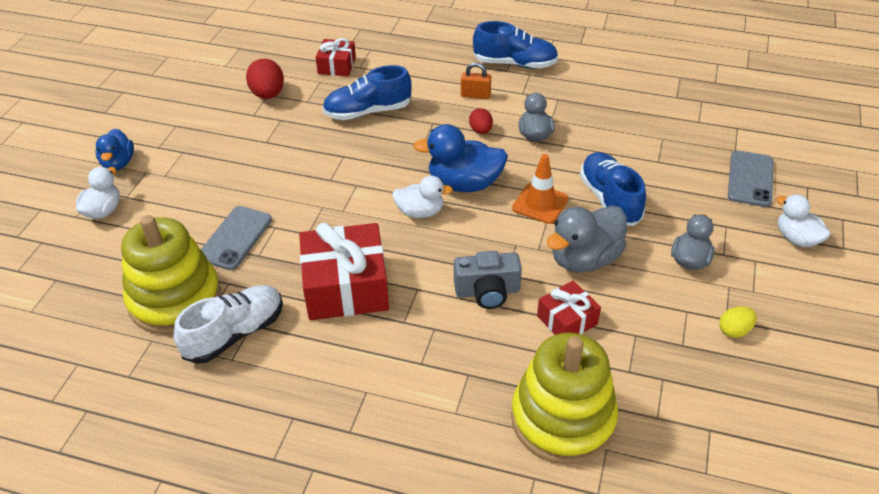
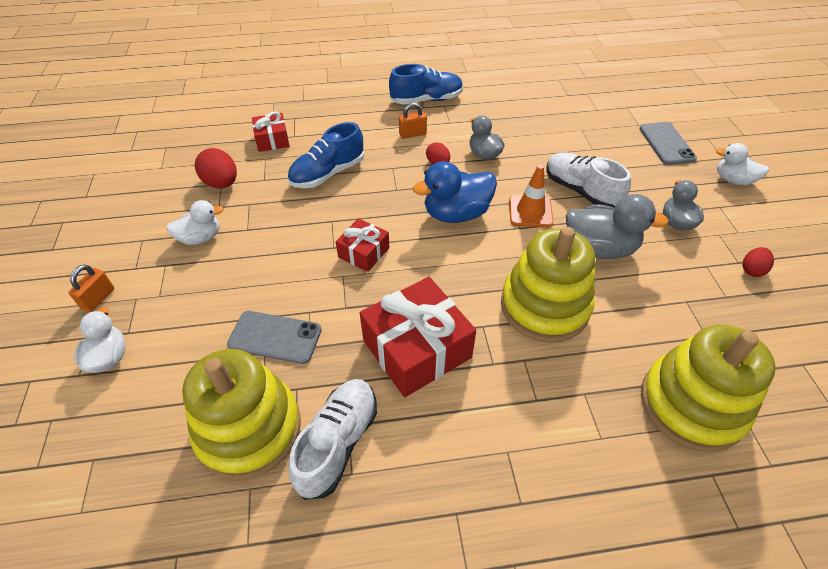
camera: 25 degrees left, 5 degrees up
blue duck [95,129,134,170] -> orange padlock [68,265,114,312]
grey phone [201,206,272,270] -> grey phone turned 75 degrees counterclockwise [227,311,322,364]
white duck [392,175,453,218] -> white duck moved to [166,200,224,245]
grey camera [454,251,522,309] -> yellow stacking toy [501,227,595,343]
red gift [537,281,601,335] -> red gift moved to [336,218,389,272]
grey duck [547,206,627,272] -> grey duck turned 105 degrees counterclockwise [566,194,669,259]
blue shoe [580,152,646,226] -> white shoe [547,152,631,208]
yellow egg [719,306,757,338] -> red egg [742,247,774,277]

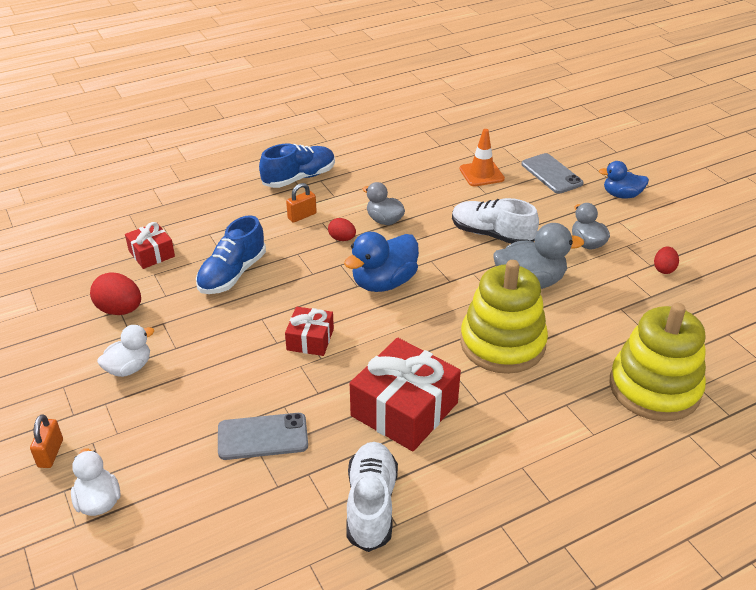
camera: 20 degrees left, 10 degrees down
yellow stacking toy [182,349,301,480] -> none
orange traffic cone [509,165,553,227] -> orange traffic cone moved to [459,129,505,187]
white duck [716,143,769,185] -> blue duck [599,161,649,199]

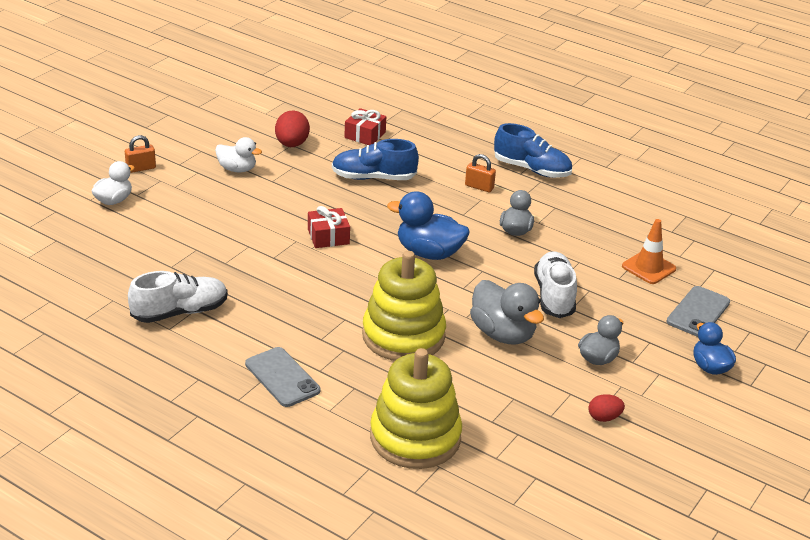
camera: 60 degrees right, 5 degrees down
grey phone [218,413,308,460] -> grey phone moved to [245,347,320,407]
red egg [328,218,356,241] -> none
red gift [350,338,461,451] -> none

